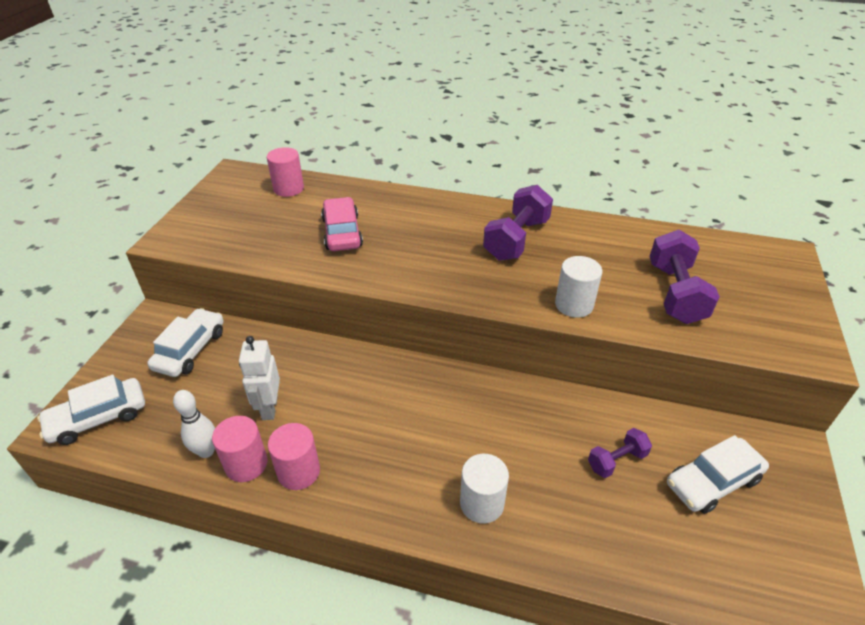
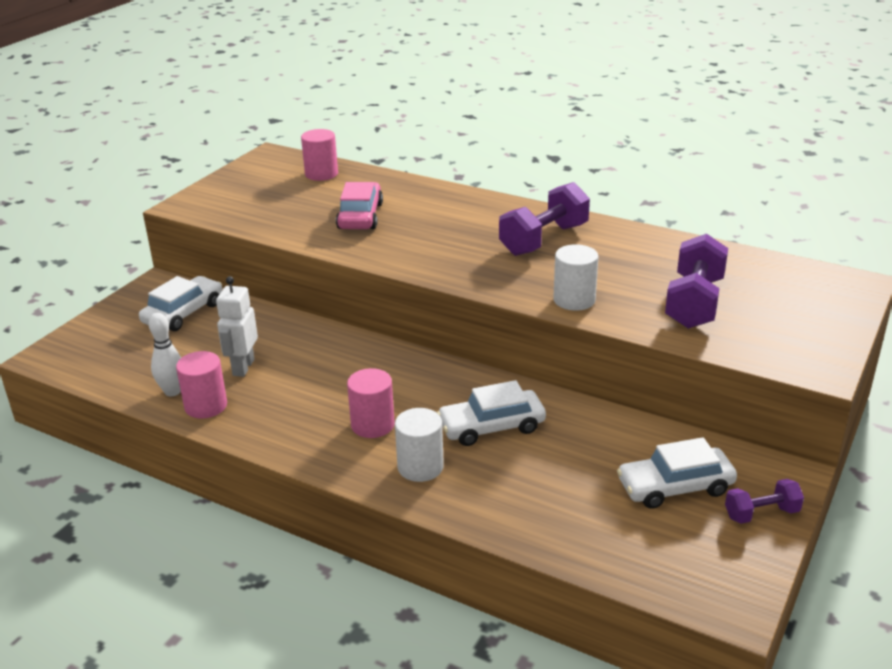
camera: 15 degrees right, 10 degrees down
white car [37,375,145,445] -> white car moved to [437,380,546,446]
pink cylinder [268,423,320,490] -> pink cylinder moved to [347,368,395,438]
purple dumbbell [588,428,652,478] -> purple dumbbell moved to [725,479,804,524]

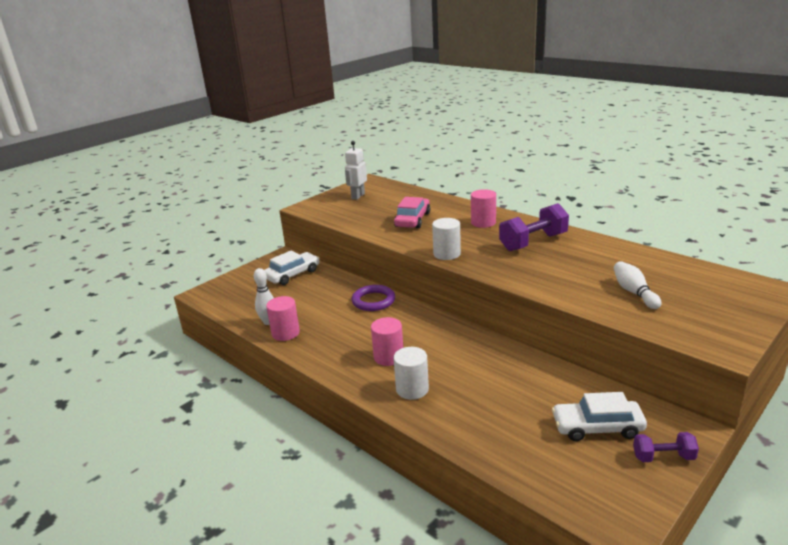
camera: 15 degrees right, 5 degrees down
white robot [216,276,258,377] -> white robot moved to [345,141,367,200]
pink cylinder [301,129,338,181] -> pink cylinder moved to [471,189,496,228]
white car [437,380,546,446] -> none
white cylinder [553,244,599,311] -> white cylinder moved to [432,218,461,260]
purple dumbbell [665,234,728,329] -> white bowling pin [614,261,661,309]
none -> purple ring [352,285,395,311]

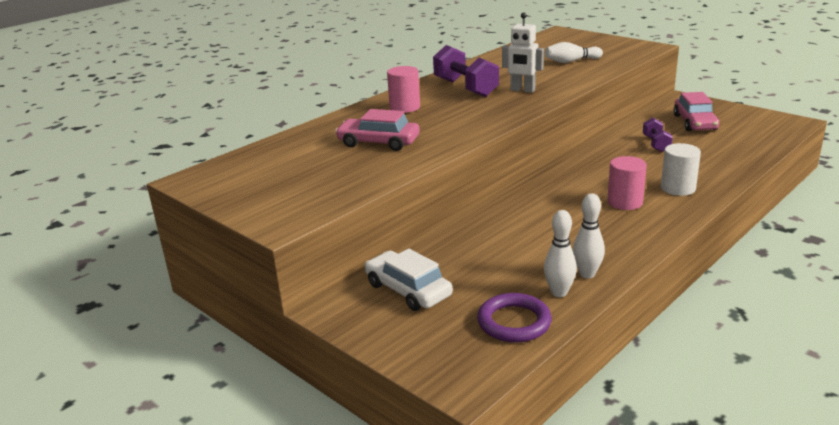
camera: 90 degrees left, 0 degrees up
pink cylinder [266,296,300,341] -> white bowling pin [573,193,605,278]
white robot [345,141,367,200] -> white robot moved to [502,13,544,93]
purple ring [352,285,395,311] -> purple ring moved to [477,293,552,343]
white cylinder [432,218,461,260] -> none
white car [552,392,647,441] -> pink car [673,92,719,131]
purple dumbbell [633,432,699,462] -> purple dumbbell moved to [643,118,673,152]

